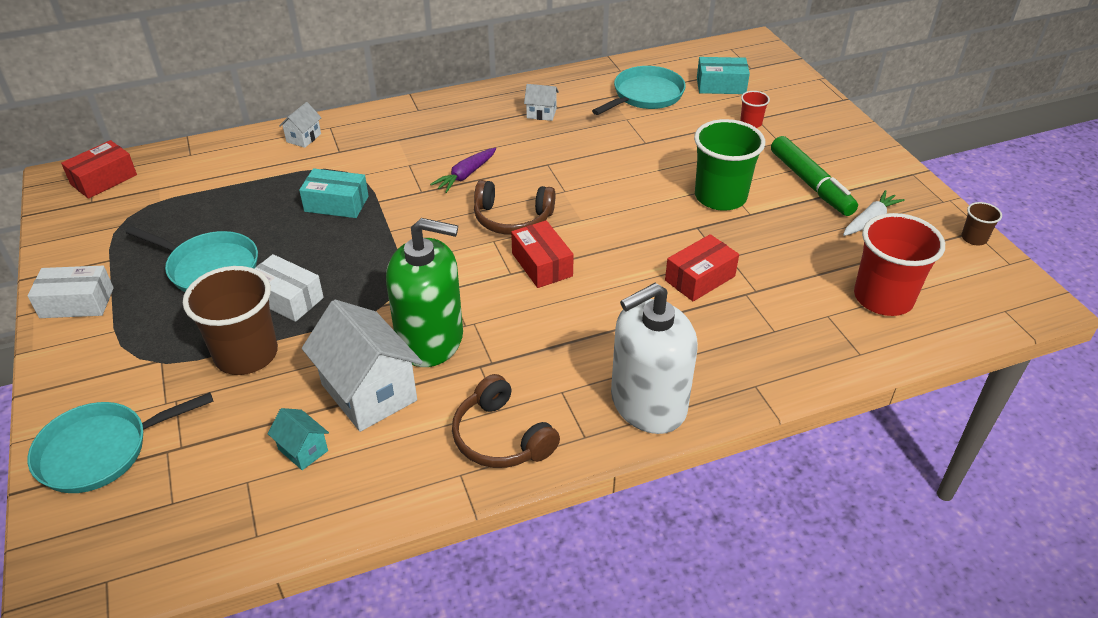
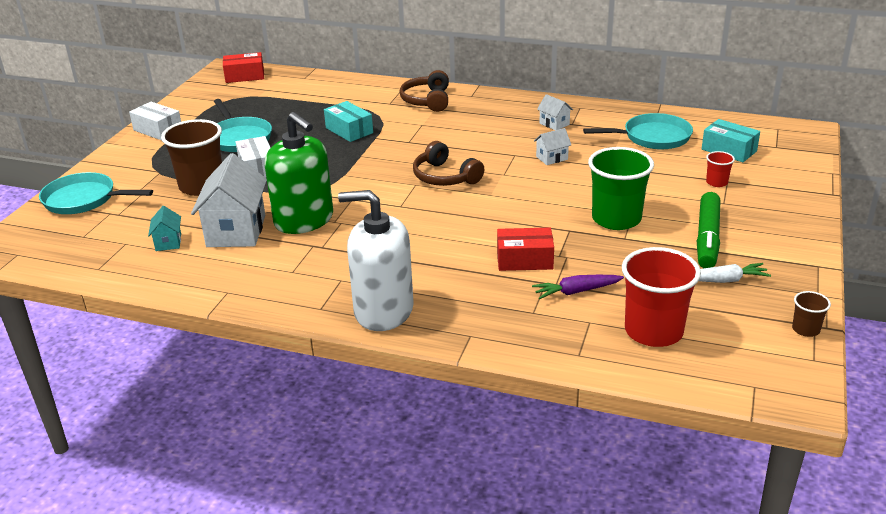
camera: 40 degrees right, 10 degrees down
white house [279,102,322,148] -> white house moved to [534,128,571,165]
purple carrot [430,148,496,193] -> purple carrot moved to [532,275,624,299]
brown headphones [452,374,560,468] -> brown headphones moved to [399,70,449,112]
red box [511,220,574,288] -> none

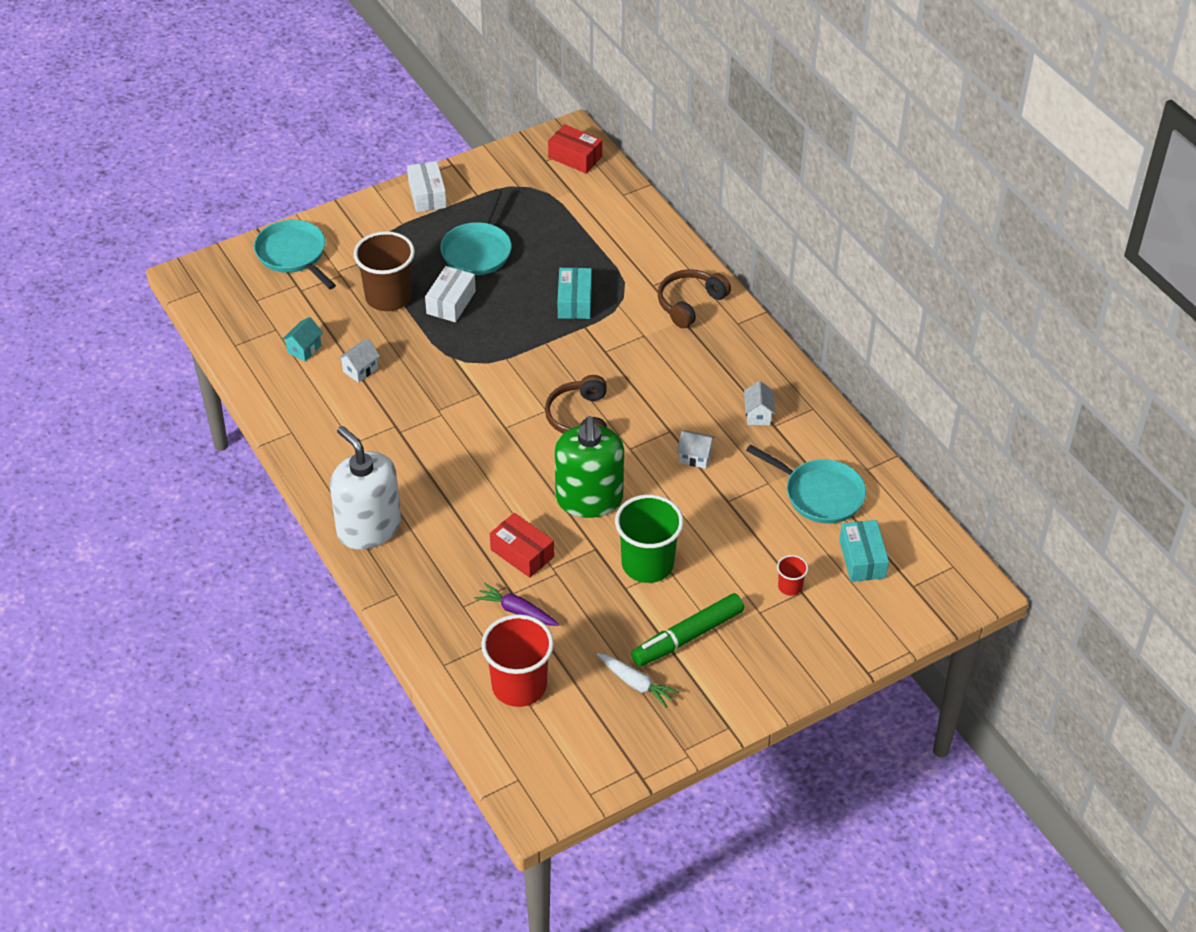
camera: 40 degrees right, 15 degrees up
white house [191,153,267,247] -> white house [338,339,380,383], size x0.47
green soap dispenser [265,112,333,234] -> green soap dispenser moved to [555,416,624,518]
brown cup [792,291,831,337] -> none

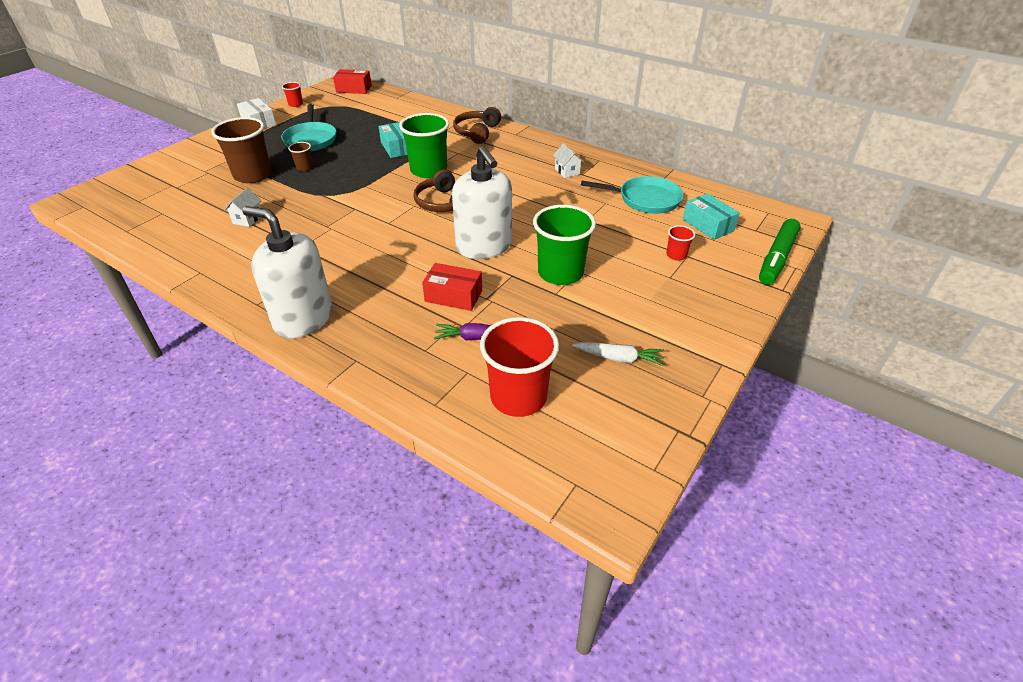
camera: 25 degrees left, 5 degrees down
turquoise pan [254,220,336,289] -> none
turquoise house [282,317,323,361] -> none
white box [425,266,476,322] -> brown cup [288,142,313,171]
green soap dispenser [555,416,624,518] -> white soap dispenser [452,146,512,259]
green marker [631,593,744,667] -> green marker moved to [759,219,801,285]
white house [677,430,715,469] -> none
none -> red cup [282,82,303,107]
none -> green cup [399,113,449,178]

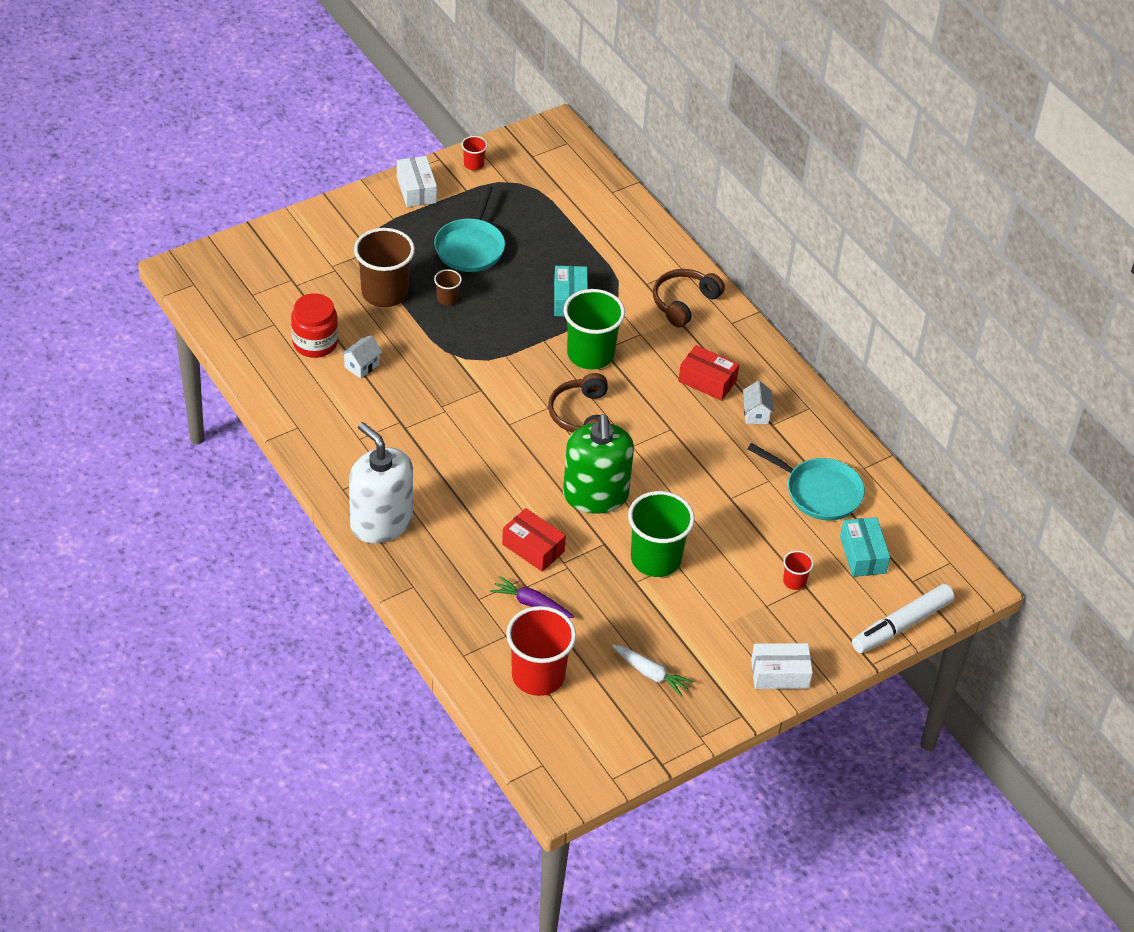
camera: 20 degrees right, 5 degrees up
red box [333,69,372,94] -> red box moved to [678,345,739,401]
white soap dispenser [452,146,512,259] -> green soap dispenser [563,414,634,514]
green marker [759,219,801,285] -> white marker [852,584,955,653]
none -> red jar [291,293,338,358]
none -> white box [751,643,813,689]

